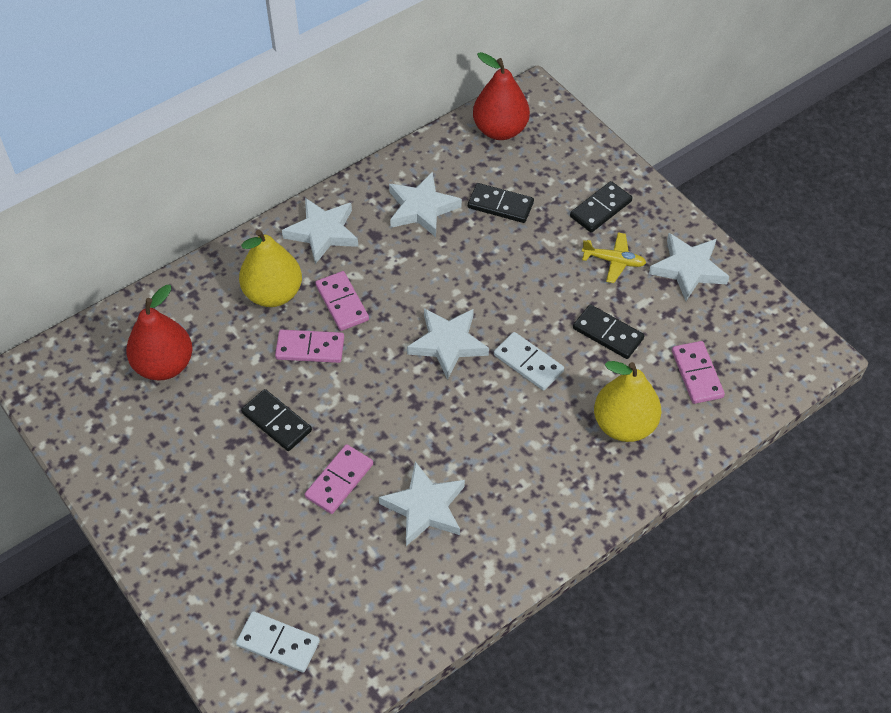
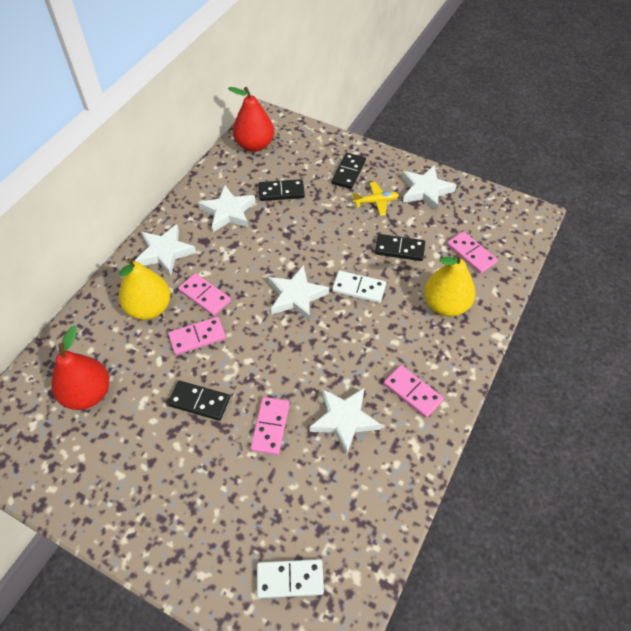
camera: 25 degrees left, 0 degrees up
none -> pink domino [384,365,444,418]

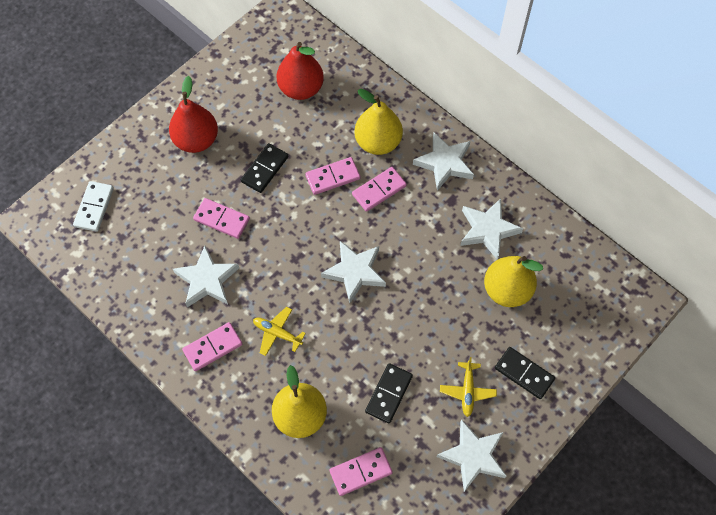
camera: 105 degrees right, 10 degrees up
pink domino [168,317,226,355] -> pink domino turned 75 degrees clockwise [305,157,360,195]
red pear [228,87,274,152] -> red pear moved to [169,76,218,153]
black domino [259,179,305,201] -> yellow pear [484,256,543,307]
white domino [332,271,386,303] -> none
none -> yellow plane [253,306,306,356]

